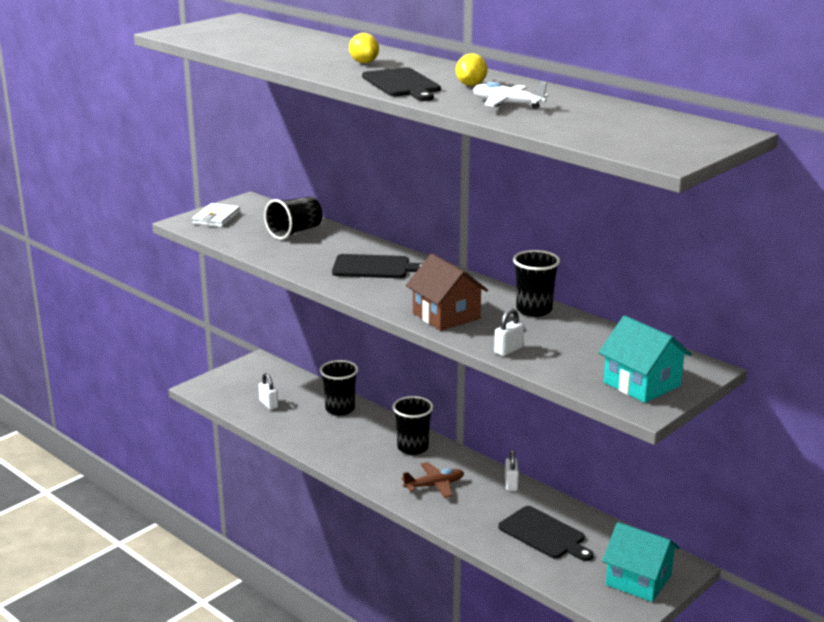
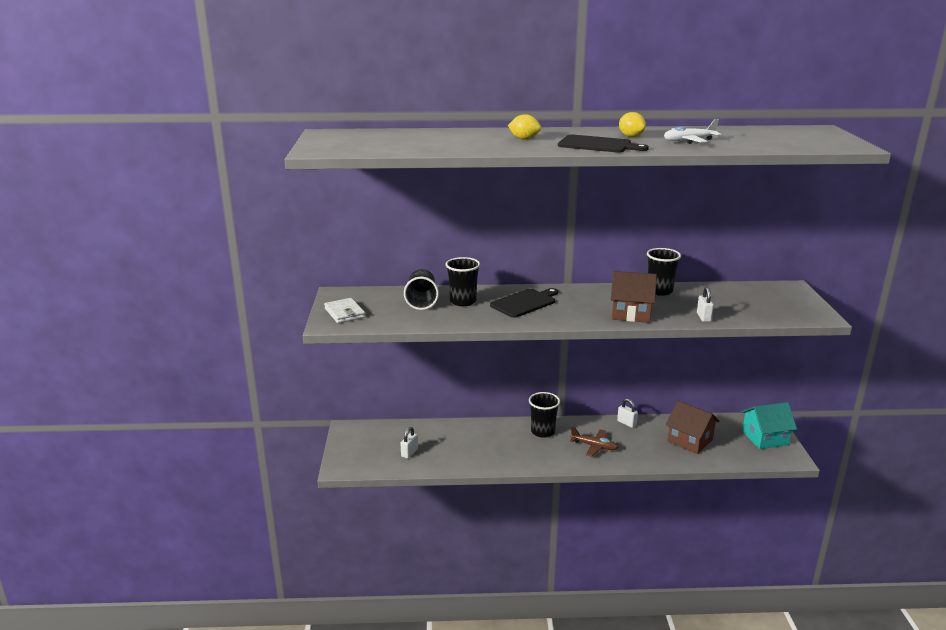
camera: 45 degrees left, 0 degrees up
white padlock [259,373,278,410] -> white padlock turned 75 degrees counterclockwise [401,427,418,458]
black cup [320,360,358,415] -> black cup moved to [446,257,480,306]
brown plane [401,462,464,498] -> brown plane turned 90 degrees clockwise [570,427,618,457]
black cutting board [498,506,594,561] -> brown house [666,401,720,454]
turquoise house [598,315,692,403] -> none

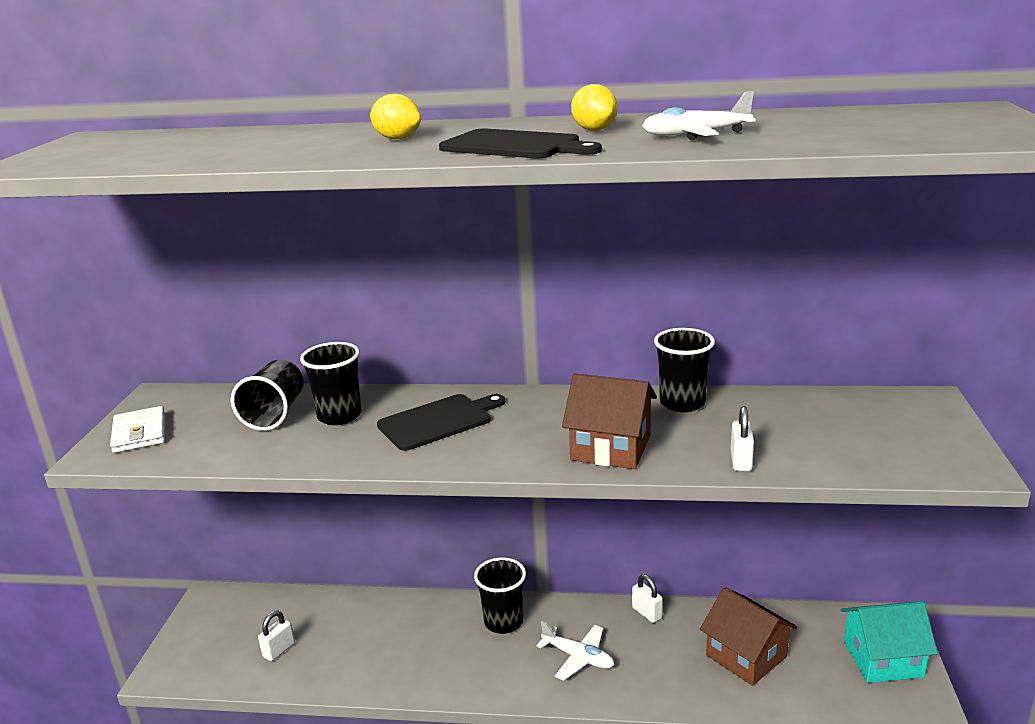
camera: 10 degrees right, 0 degrees up
brown plane [570,427,618,457] -> white plane [536,621,615,681]

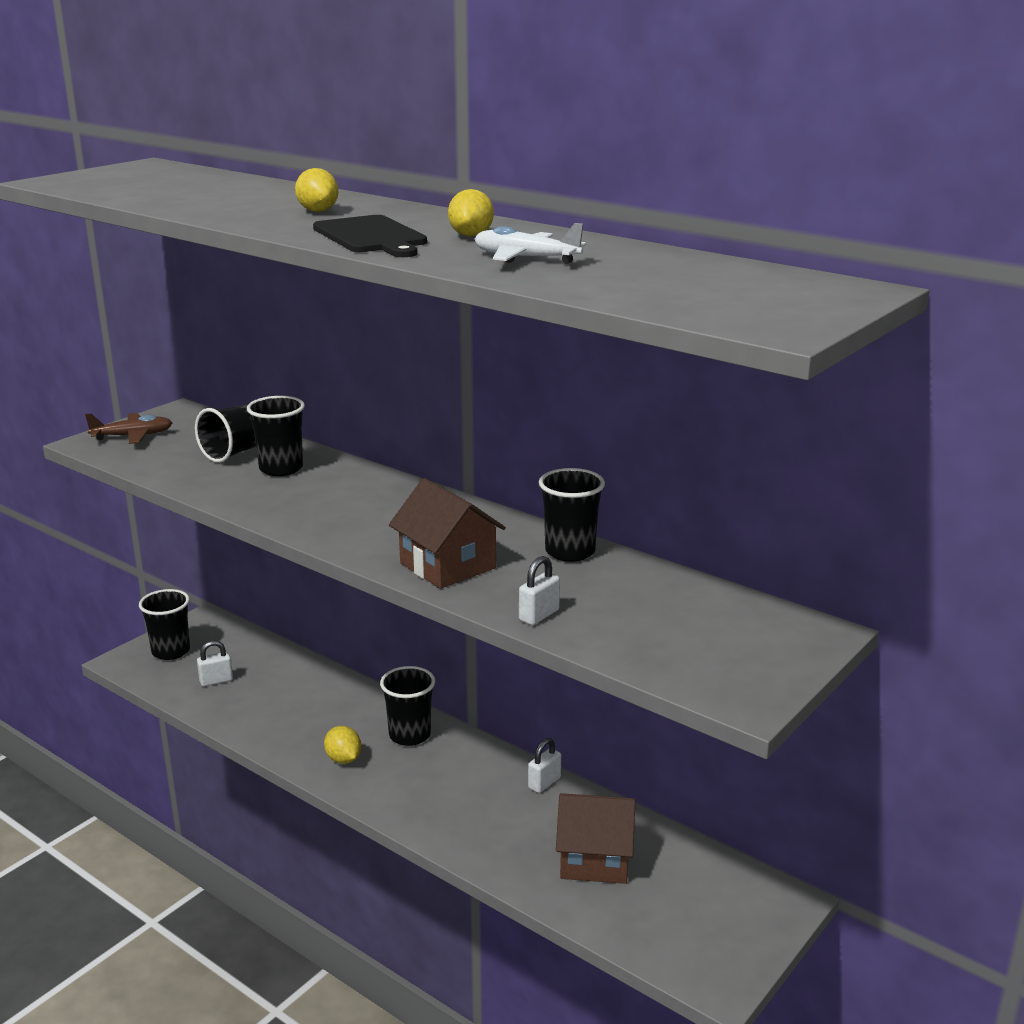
camera: 30 degrees right, 0 degrees up
white wallet [110,406,165,453] -> brown plane [85,413,172,444]
black cutting board [377,394,505,451] -> none
white plane [536,621,615,681] -> none
white padlock [632,574,663,623] -> white padlock turned 45 degrees clockwise [528,738,561,793]
brown house [700,587,798,686] -> brown house turned 75 degrees counterclockwise [556,793,636,884]
turquoise house [841,601,938,683] -> none
none -> black cup [139,589,190,660]
none -> yellow lemon [324,726,361,764]

